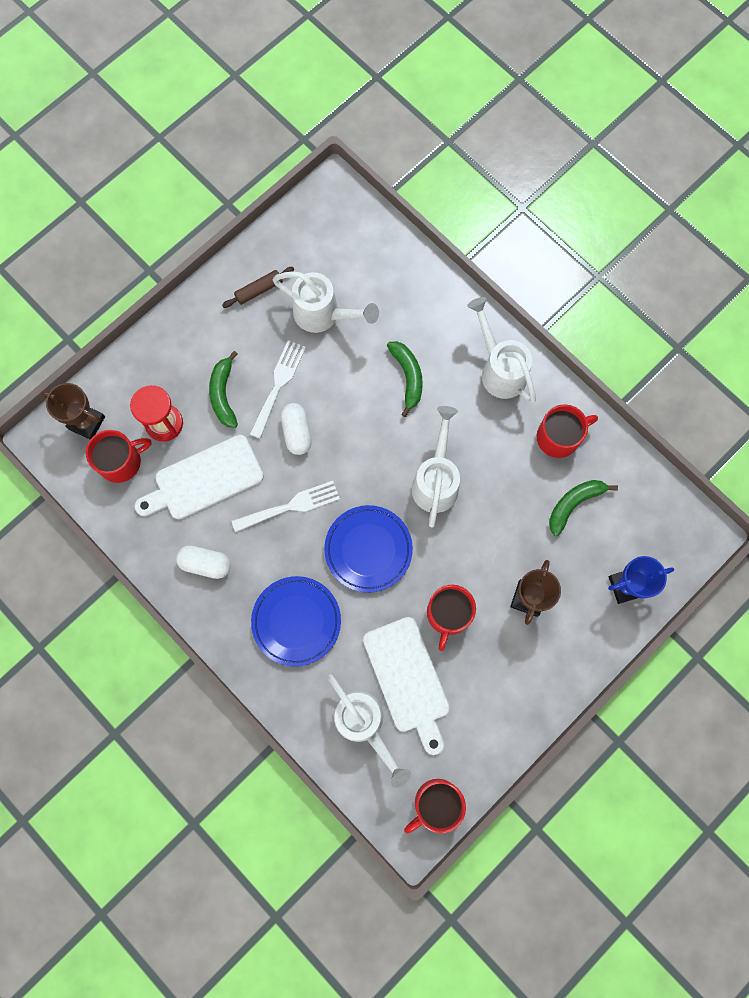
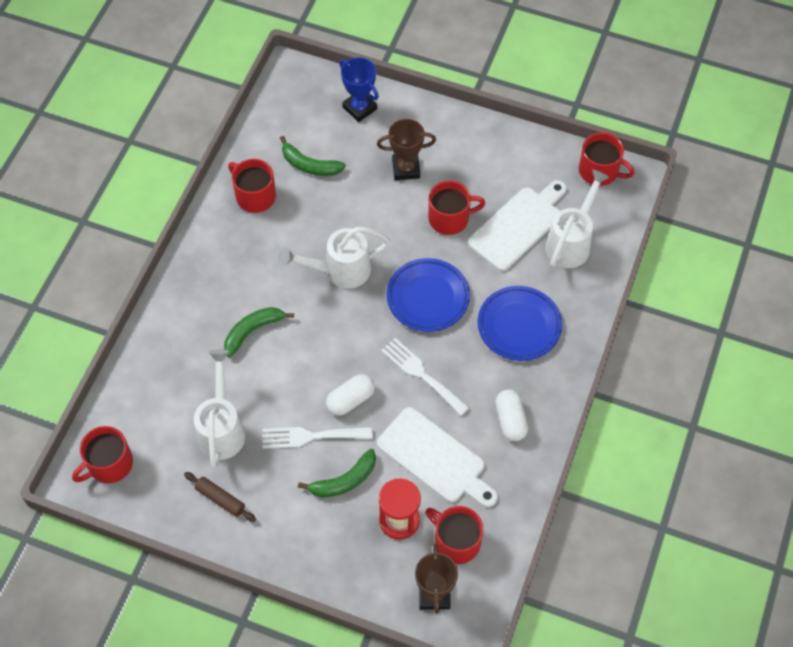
camera: 115 degrees left, 15 degrees down
white watering can [467,297,536,404] -> none
none -> red mug [72,426,133,483]

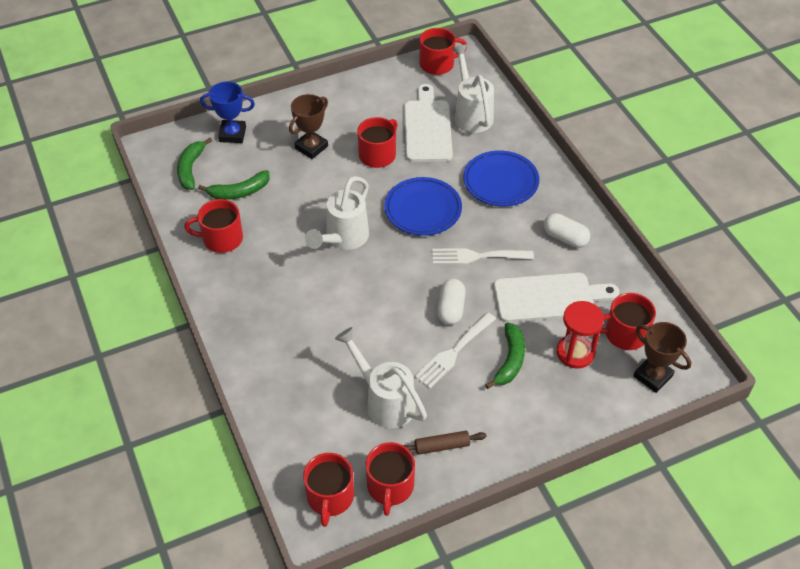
camera: 45 degrees left, 10 degrees down
green banana [224,307,294,358] -> green banana moved to [177,138,212,190]
none -> red mug [366,442,415,516]

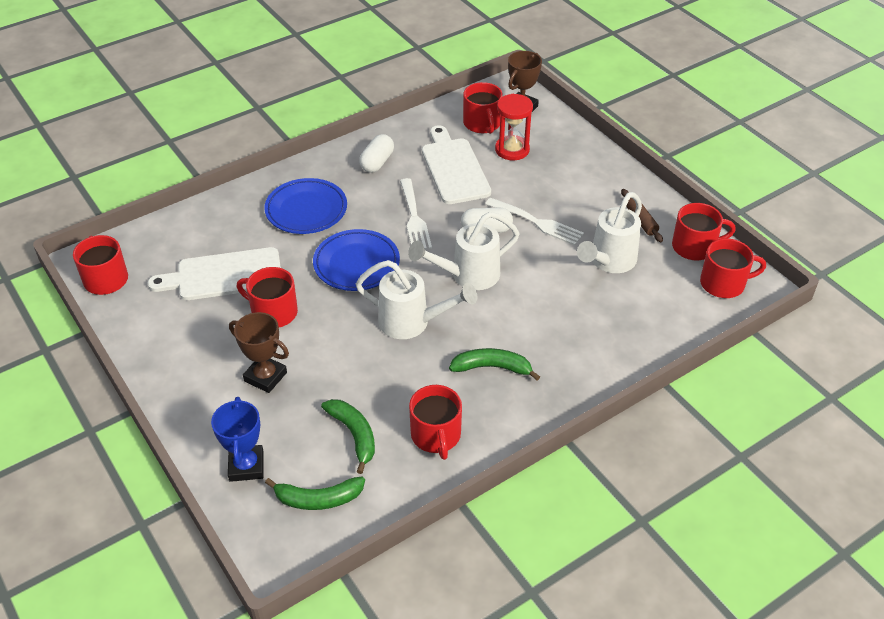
camera: 100 degrees left, 5 degrees down
white watering can [451,45,494,133] -> white watering can moved to [408,212,519,290]
green banana [485,322,525,389] -> green banana moved to [449,348,540,381]

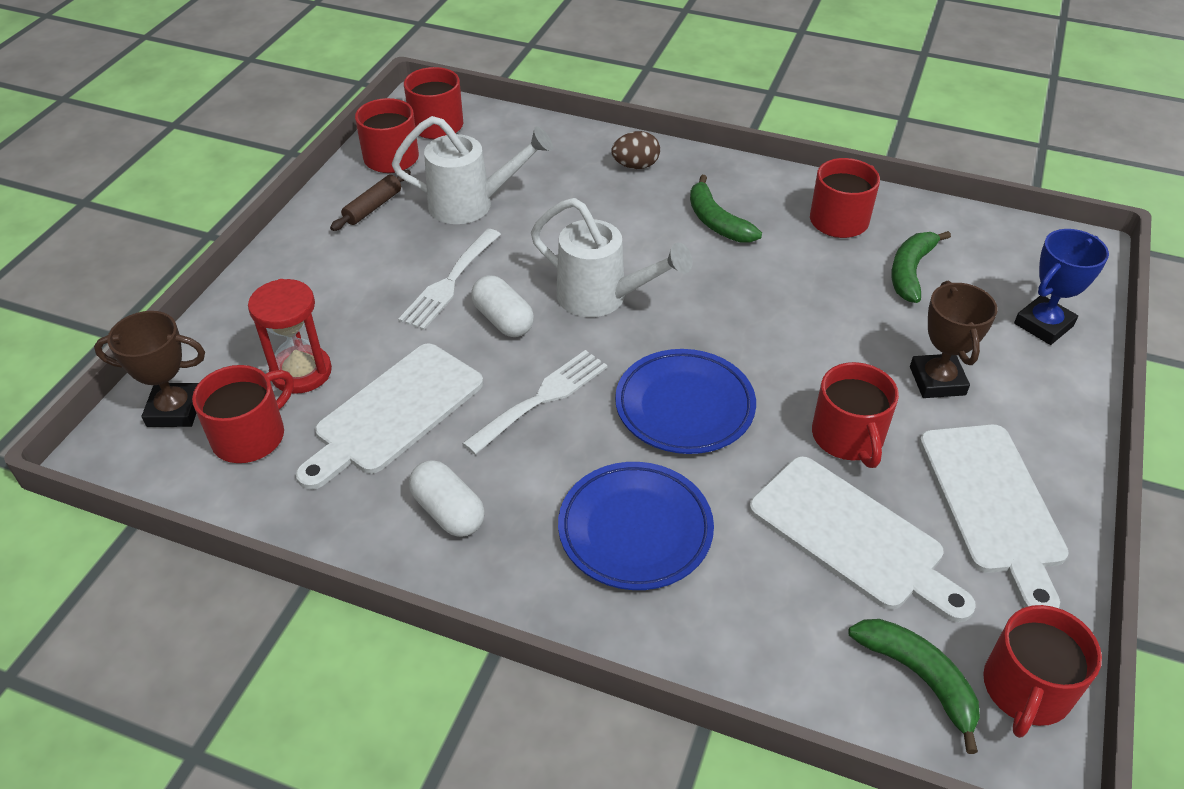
camera: 125 degrees left, 0 degrees up
green banana [265,477,365,510] -> green banana moved to [848,619,980,754]
white watering can [356,260,477,339] -> none
white capsule [359,134,394,173] -> white capsule turned 60 degrees clockwise [409,460,485,537]
white fork [485,198,584,245] -> white fork turned 150 degrees counterclockwise [398,229,501,330]
none -> brown egg [611,131,660,169]
none -> white cutting board [919,424,1069,608]

